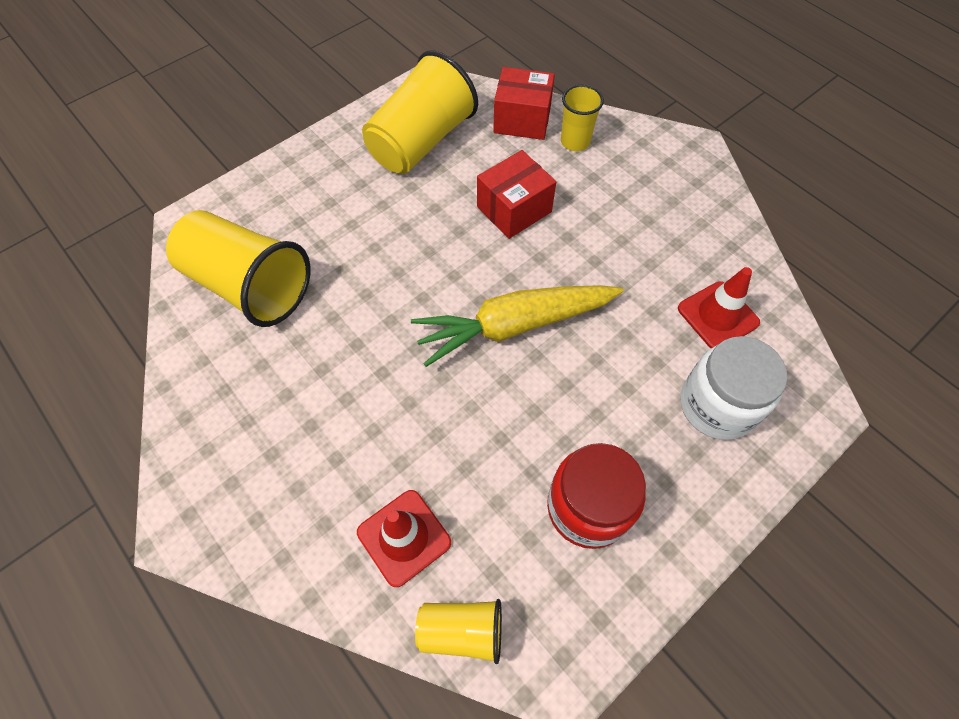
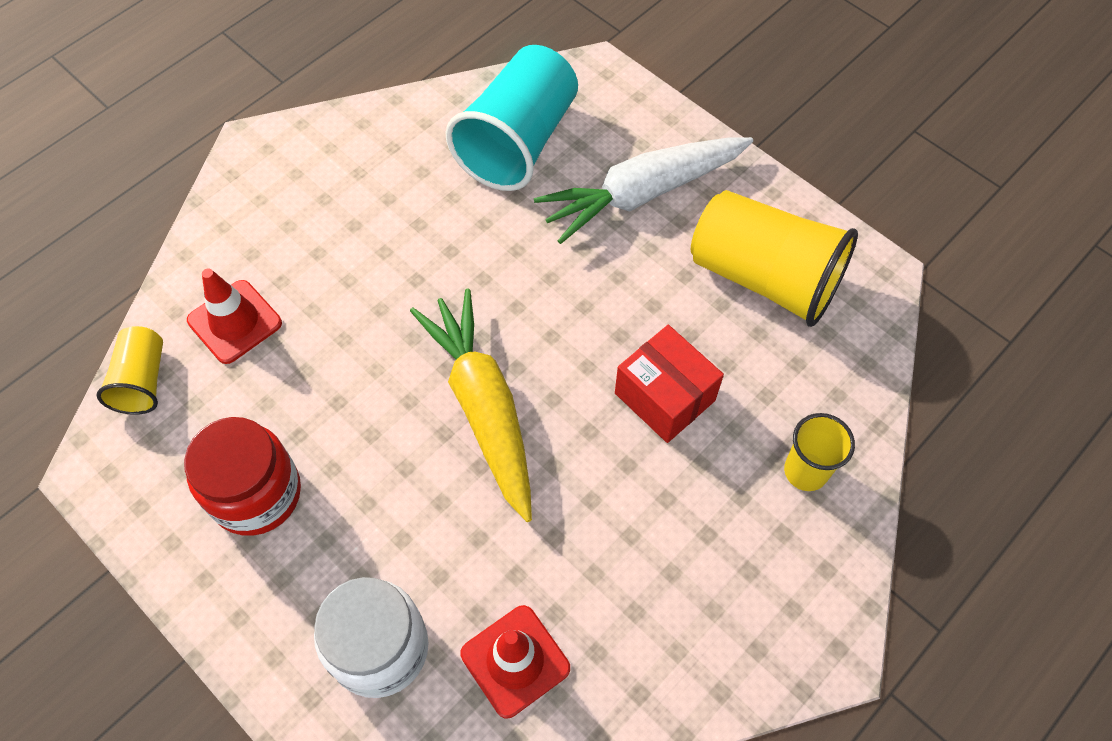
camera: 85 degrees right, 0 degrees up
yellow cup [166,210,310,327] -> turquoise cup [446,45,578,191]
red box [493,67,555,140] -> none
none -> white carrot [534,137,753,244]

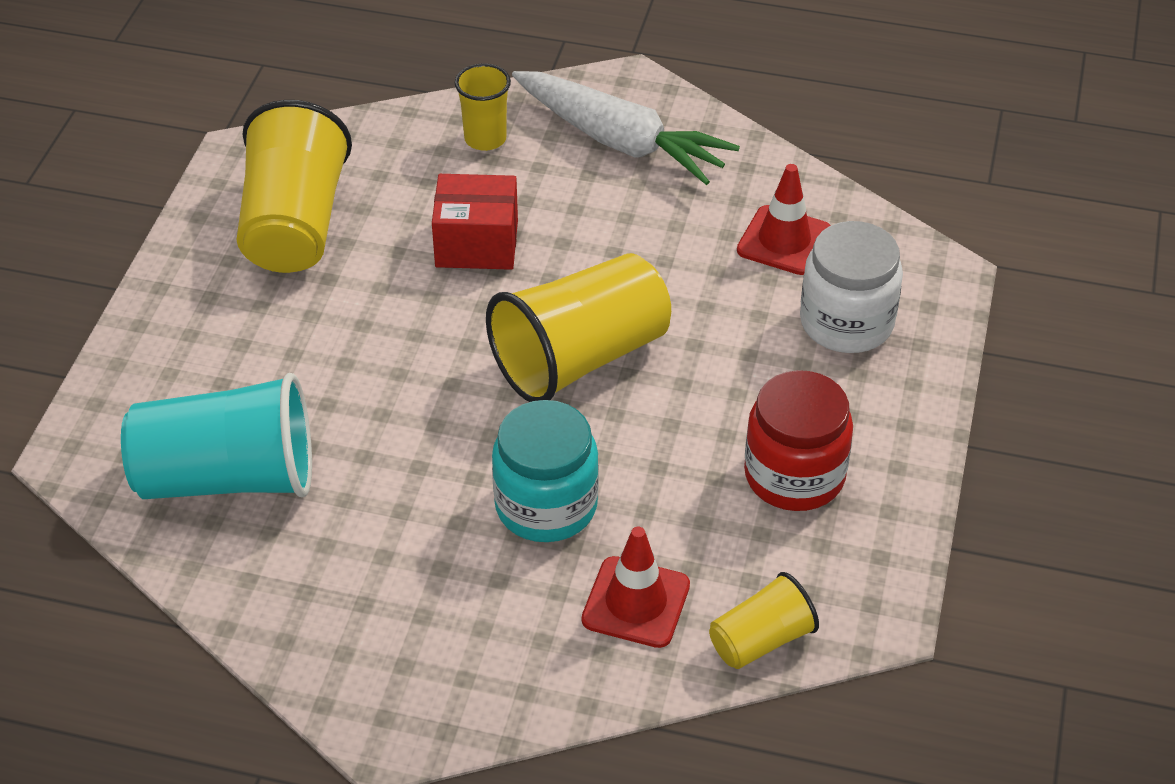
camera: 120 degrees left, 15 degrees down
yellow carrot [410,289,532,522] -> yellow cup [486,253,671,402]
white carrot [534,137,753,244] -> white carrot moved to [512,71,740,185]
red box [615,325,724,443] -> red box turned 75 degrees clockwise [432,174,518,270]
none -> turquoise jar [492,400,599,542]

